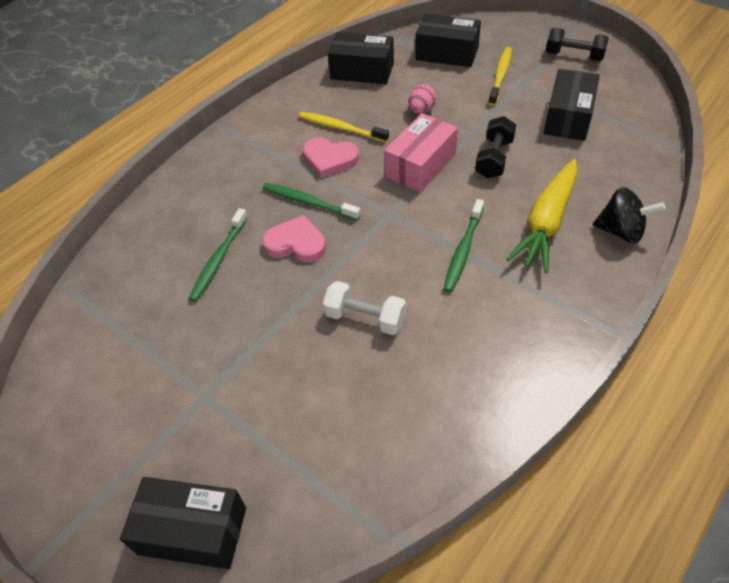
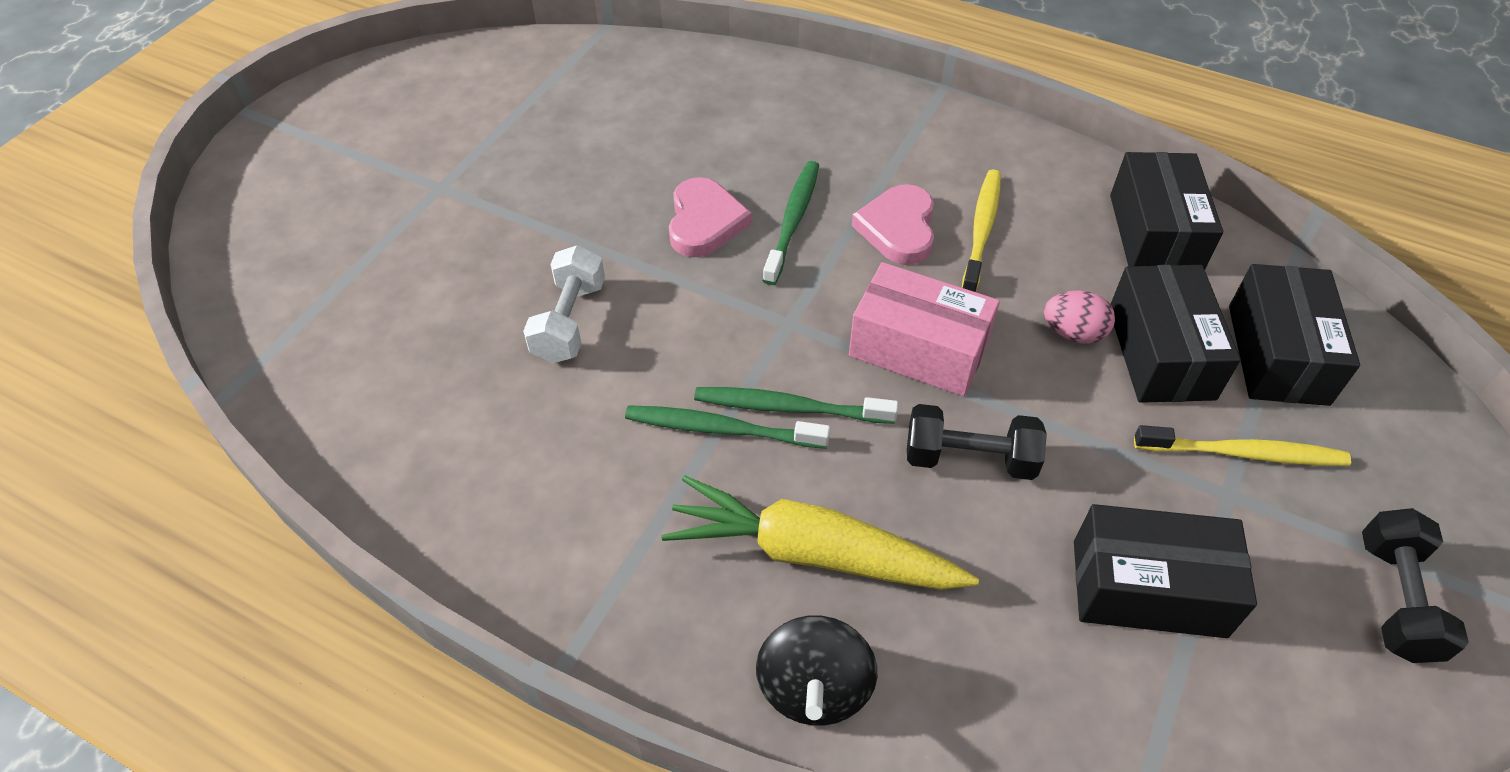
camera: 75 degrees right, 0 degrees up
black box [120,477,246,569] -> black box moved to [1111,265,1241,403]
green toothbrush [188,208,248,302] -> green toothbrush moved to [694,387,898,424]

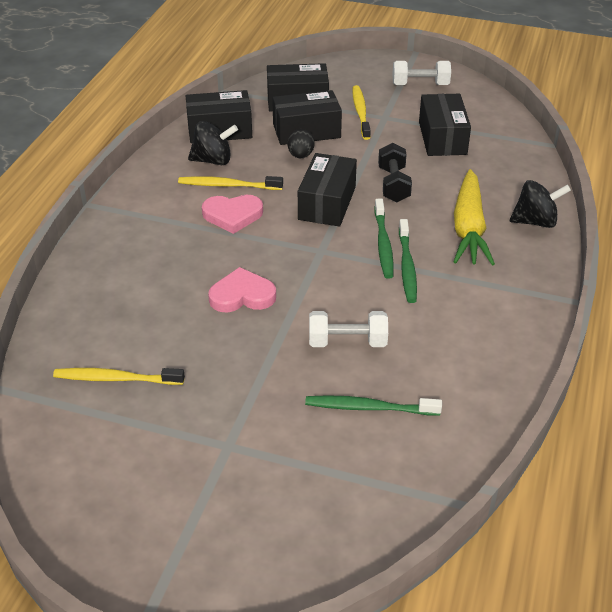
camera: 100 degrees left, 10 degrees down
green toothbrush [763,161,819,285] -> green toothbrush moved to [305,395,442,416]
pink box [849,262,1000,396] -> black box [298,153,357,227]
pink egg [1044,290,1115,344] -> black egg [287,129,315,158]
black dumbbell [1362,508,1469,663] -> white dumbbell [393,61,451,85]
none -> yellow toothbrush [53,368,185,385]
none -> black spinning top [188,121,238,165]

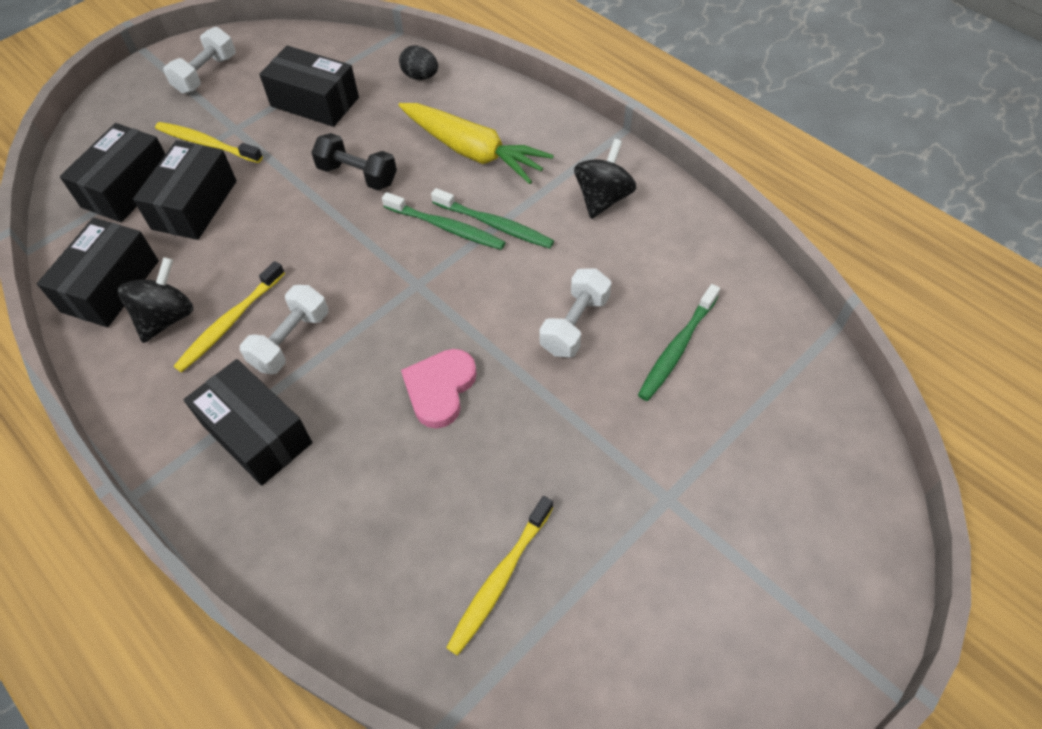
camera: 60 degrees left, 15 degrees up
pink heart [202,195,263,234] -> white dumbbell [240,285,328,374]
black egg [287,129,315,158] -> black egg moved to [399,46,438,80]
black box [298,153,357,227] -> black box moved to [184,359,312,486]
black spinning top [510,180,571,228] -> black spinning top moved to [574,139,636,219]

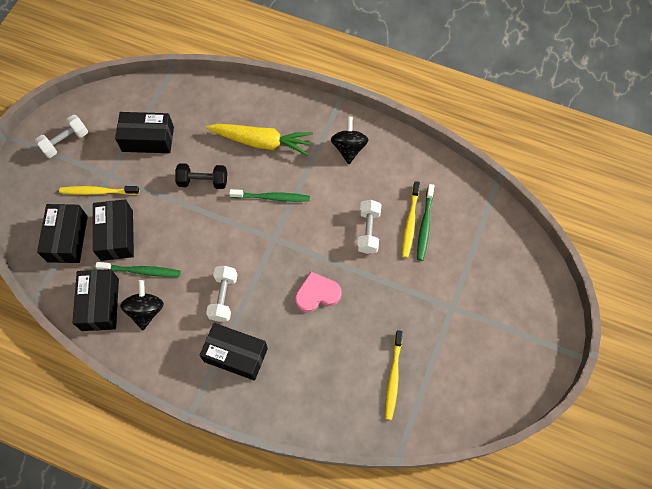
camera: 25 degrees left, 10 degrees up
white dumbbell [164,27,236,94] -> white dumbbell turned 45 degrees clockwise [35,115,88,158]
yellow toothbrush [174,261,285,372] -> yellow toothbrush moved to [402,181,420,258]
black egg [399,46,438,80] -> none
pink heart [401,349,477,428] -> pink heart turned 75 degrees clockwise [295,272,342,312]
green toothbrush [431,188,554,249] -> green toothbrush moved to [95,262,181,277]

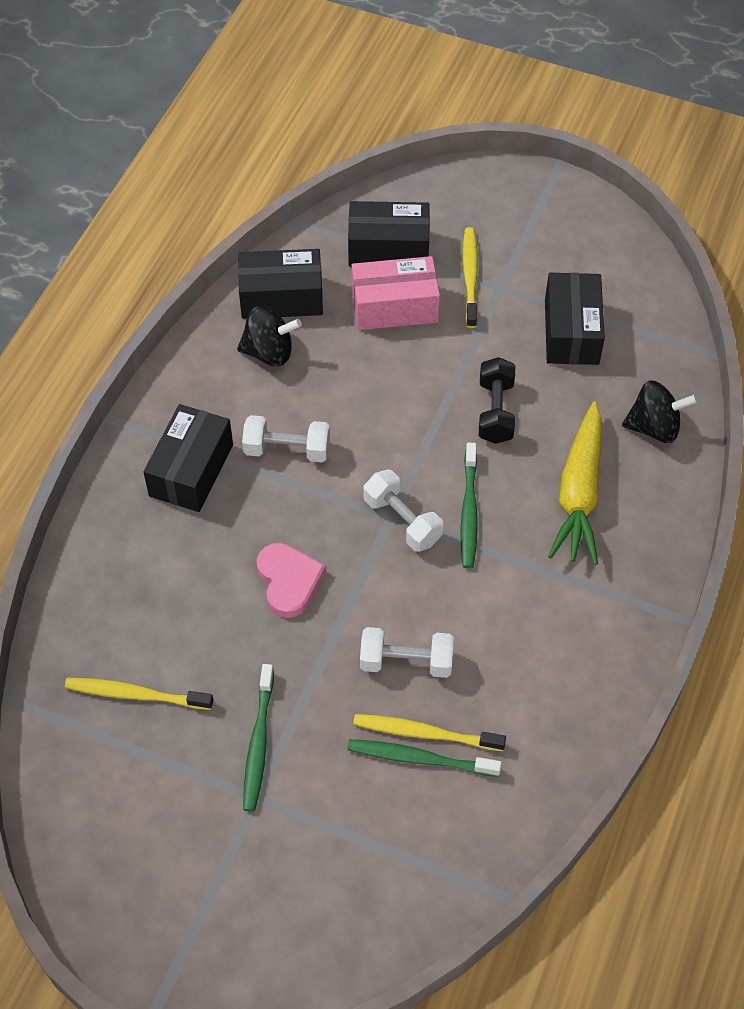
camera: 90 degrees right, 10 degrees down
white dumbbell [35,115,88,158] -> white dumbbell moved to [363,470,443,552]
black box [93,199,134,261] -> pink box [352,256,440,330]
green toothbrush [95,262,181,277] -> green toothbrush moved to [243,664,274,812]
black spinning top [331,117,369,164] -> black spinning top moved to [622,381,698,443]

